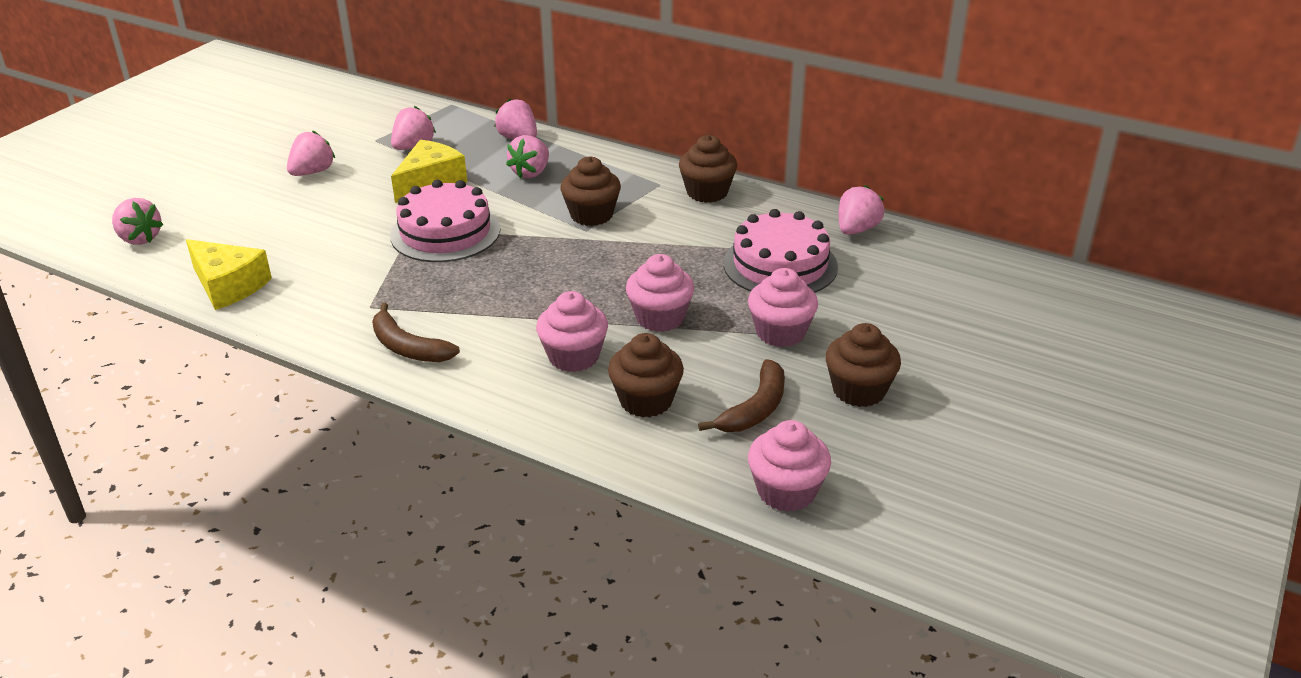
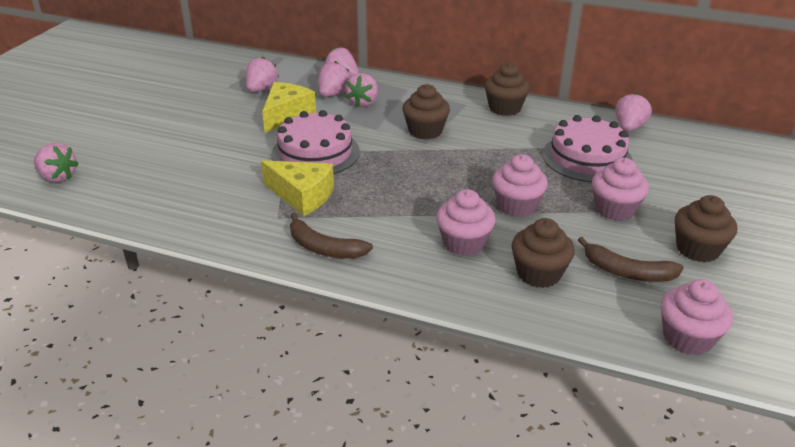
camera: 10 degrees left, 0 degrees up
yellow cheese [186,239,272,310] -> yellow cheese moved to [261,160,334,216]
pink strawberry [287,130,335,176] -> pink strawberry moved to [318,61,350,97]
brown banana [698,359,785,432] -> brown banana turned 90 degrees clockwise [578,237,684,282]

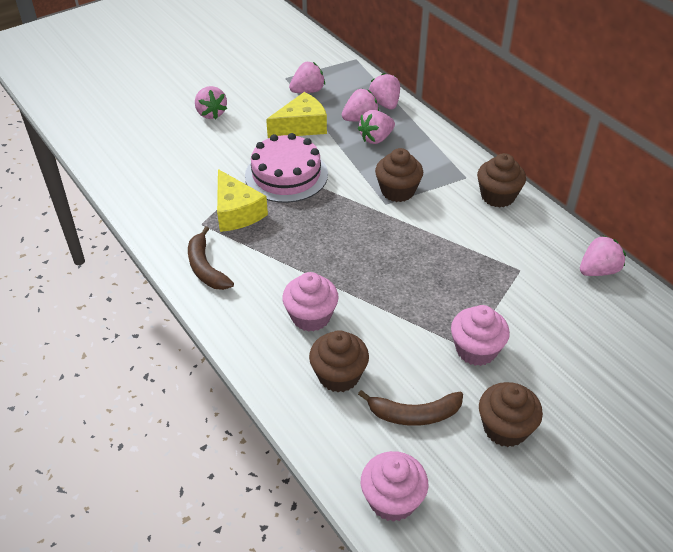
camera: 35 degrees right, 10 degrees up
pink strawberry [34,143,78,182] -> pink strawberry moved to [195,86,227,119]
pink cupcake [492,154,548,217] -> none
pink cake [542,115,633,182] -> none
brown banana [578,237,684,282] -> brown banana turned 60 degrees counterclockwise [358,390,463,426]

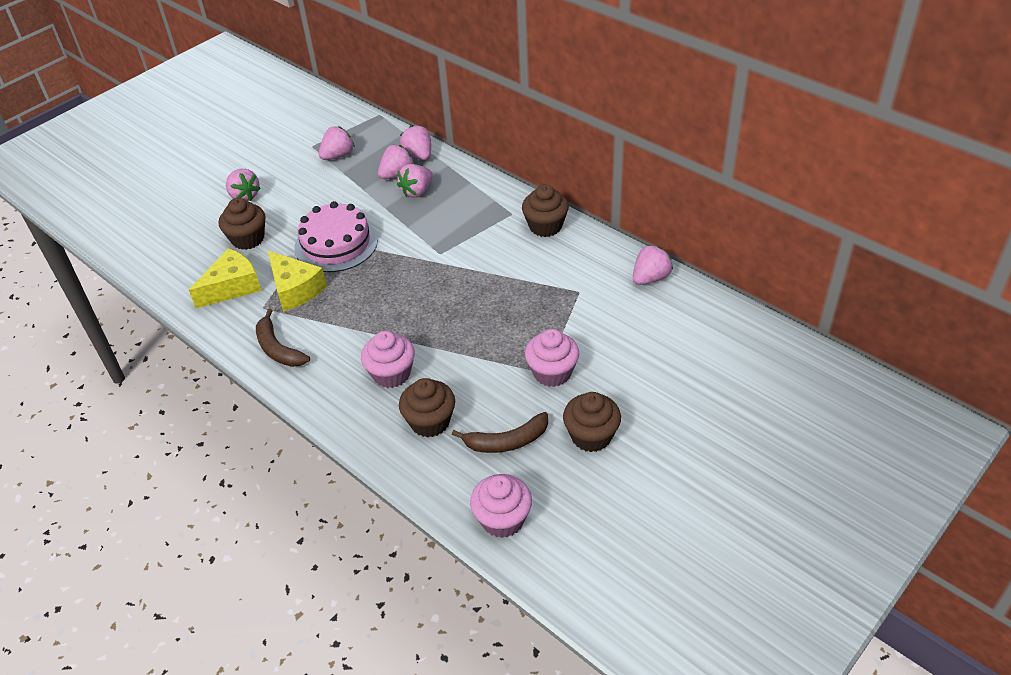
camera: 10 degrees left, 0 degrees up
yellow cheese [266,92,327,138] -> yellow cheese moved to [189,248,262,308]
brown cupcake [375,148,423,202] -> brown cupcake moved to [219,198,266,250]

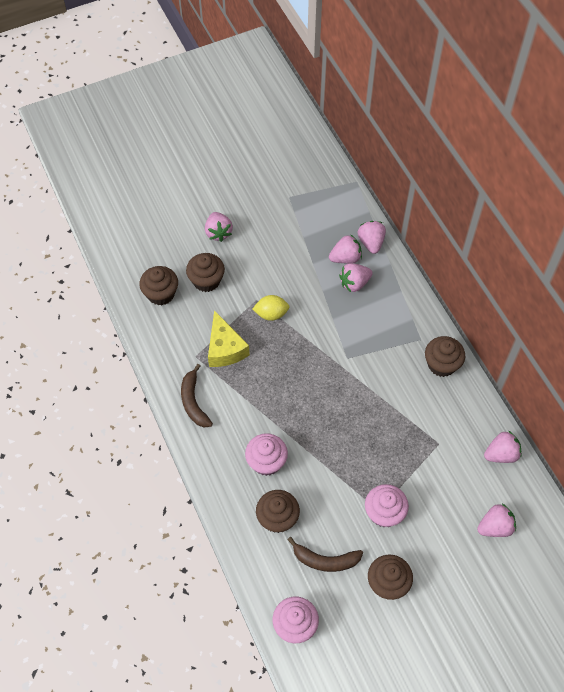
camera: 20 degrees right, 15 degrees up
yellow cheese [189,248,262,308] -> none
pink cake [294,201,378,272] -> yellow lemon [253,295,290,321]
pink strawberry [319,126,355,160] -> pink strawberry moved to [477,504,516,537]
none -> brown cupcake [139,266,178,305]

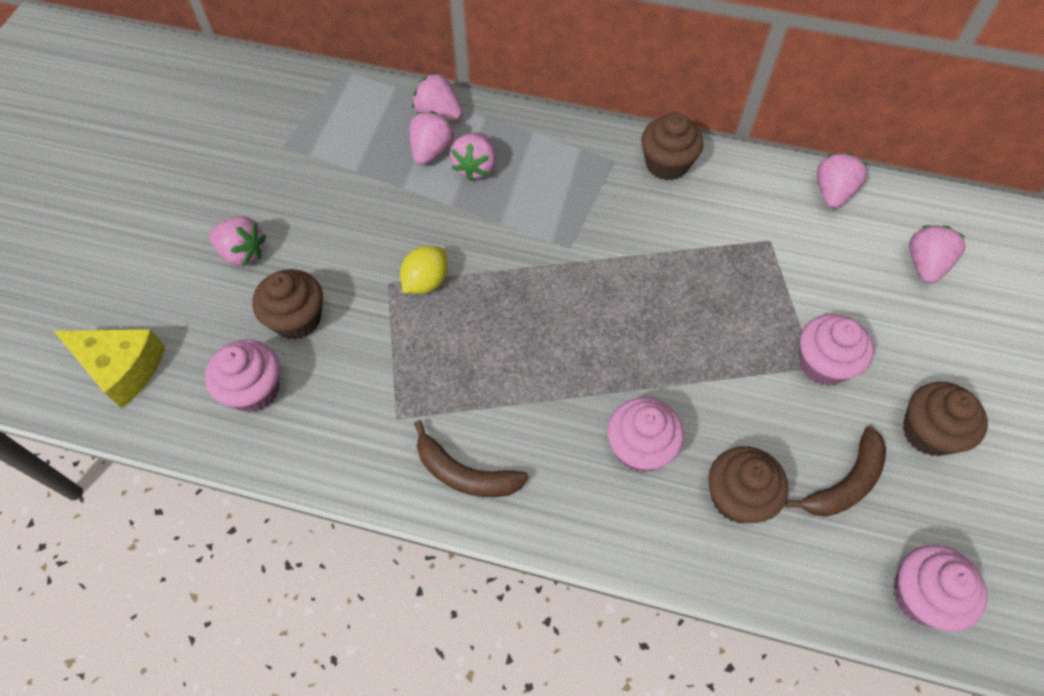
camera: 50 degrees left, 0 degrees up
brown cupcake [139,266,178,305] -> pink cupcake [205,340,280,412]
yellow cheese [208,310,250,367] -> yellow cheese moved to [54,329,165,408]

